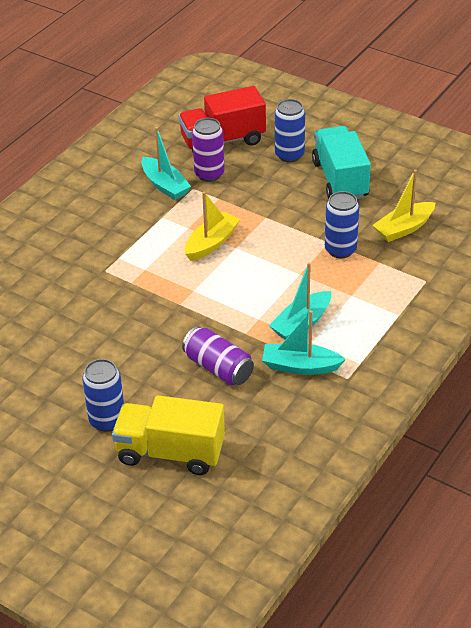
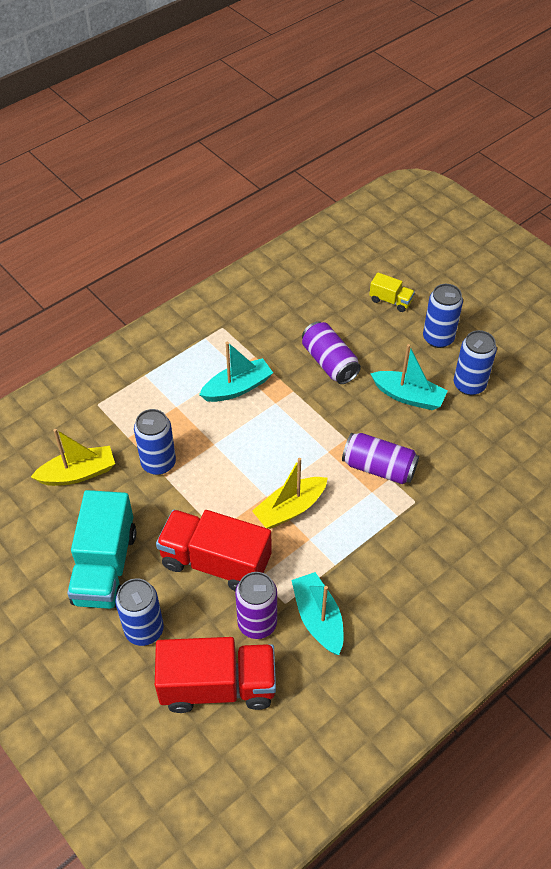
camera: 165 degrees left, 10 degrees up
yellow truck [112,395,225,475] -> yellow truck [369,273,415,312], size x0.48
turquoise boat [262,310,346,375] -> turquoise boat moved to [370,344,447,410]
none -> red truck [156,510,271,591]
none -> purple can [342,433,419,484]
none -> blue can [454,330,497,395]

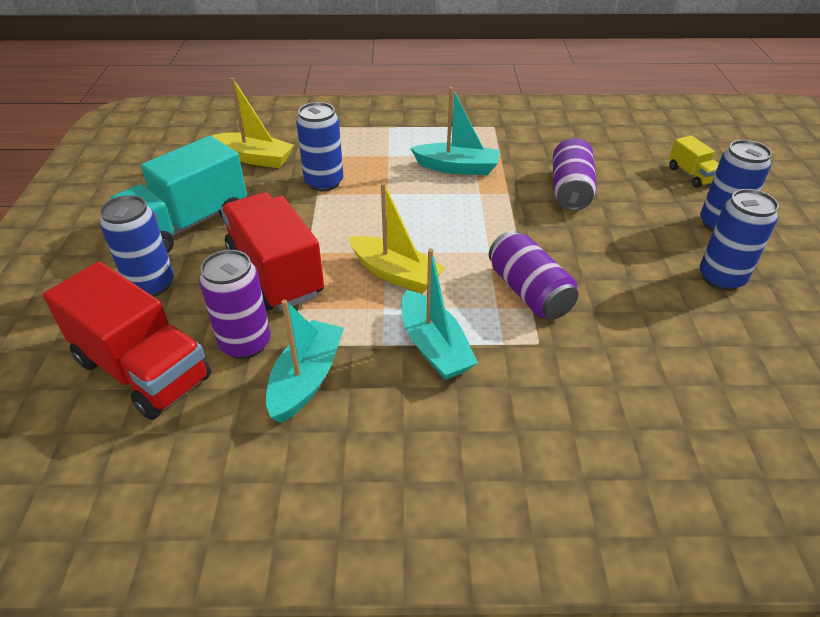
camera: 40 degrees right, 10 degrees down
yellow boat [252,458,328,529] -> yellow boat turned 150 degrees counterclockwise [348,182,445,294]
turquoise boat [370,344,447,410] -> turquoise boat moved to [401,248,478,380]

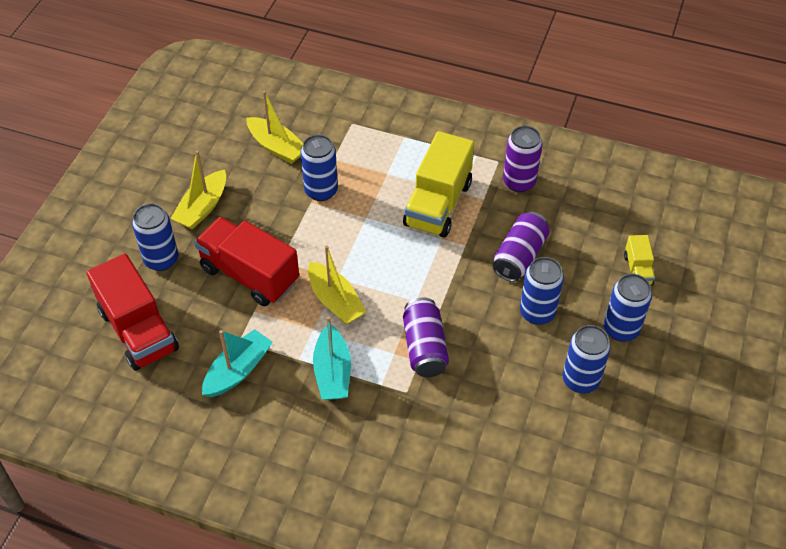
camera: 20 degrees right, 10 degrees up
turquoise truck [110,136,247,253] -> yellow boat [170,150,226,230]
purple can [199,250,271,359] -> purple can moved to [503,126,542,192]
red truck [221,192,324,311] -> red truck turned 45 degrees counterclockwise [194,217,299,306]
turquoise boat [410,87,500,175] -> yellow truck [403,131,474,238]
none -> blue can [520,257,564,325]

